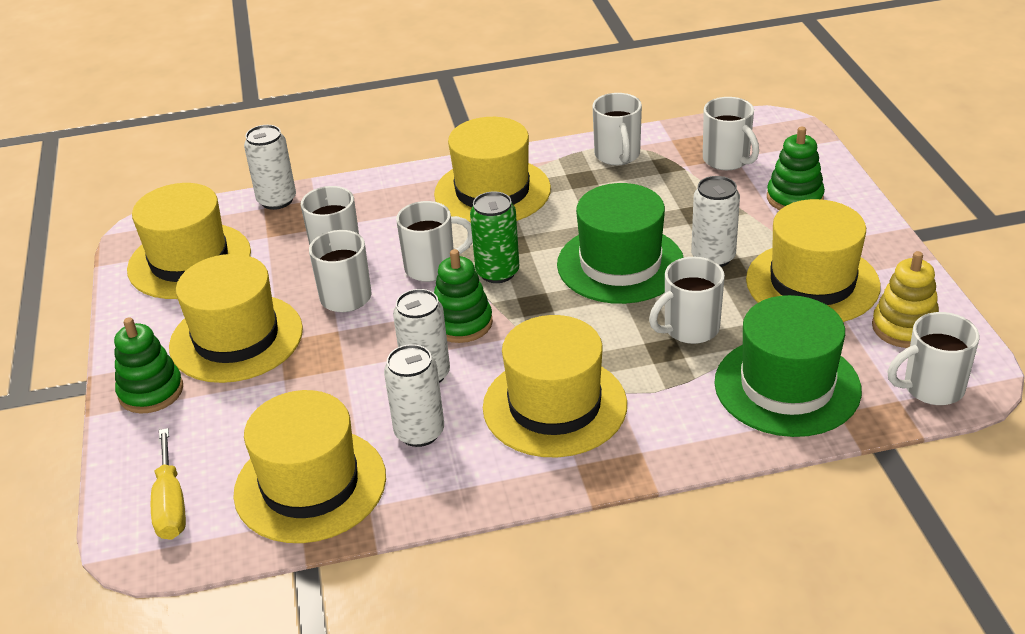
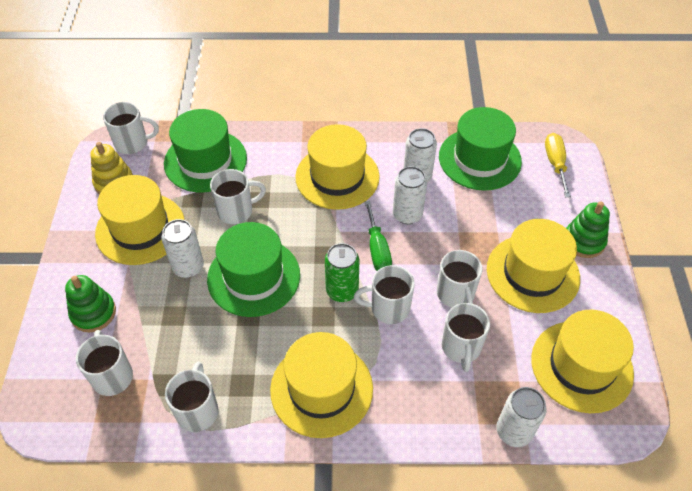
camera: 170 degrees left, 15 degrees up
yellow hat [233,390,386,543] -> green hat [439,107,522,191]
green stacking toy [434,249,493,343] -> green screwdriver [365,201,392,271]

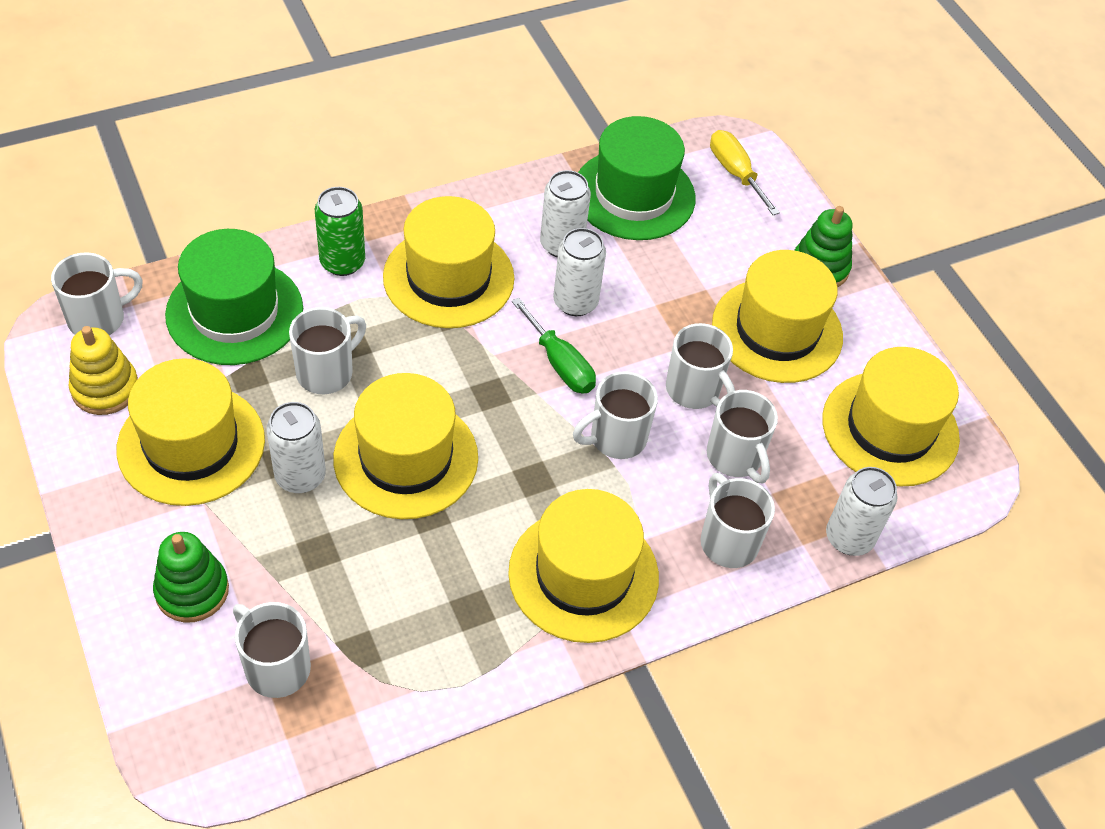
camera: 30 degrees left, 0 degrees up
white mug [165,362,218,432] -> white mug moved to [701,473,775,568]
green hat [207,222,300,317] -> yellow hat [333,373,478,519]
green can [325,243,359,302] -> green can moved to [315,187,365,276]

